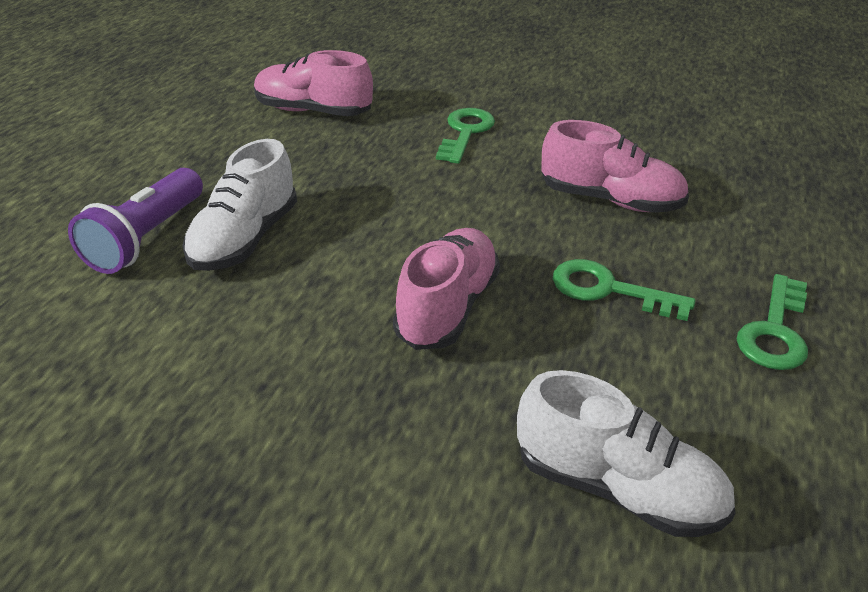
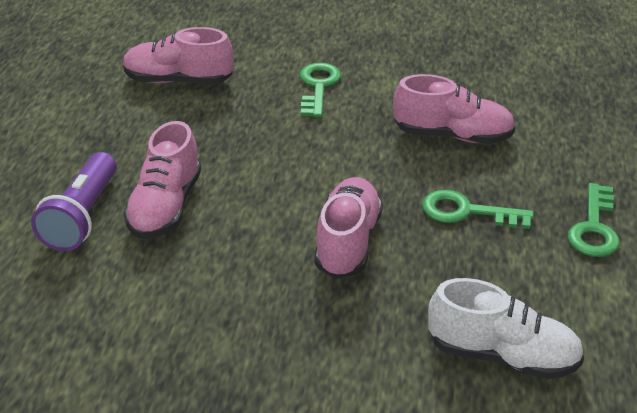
camera: 10 degrees left, 0 degrees up
white shoe [182,139,297,271] -> pink shoe [124,121,201,239]

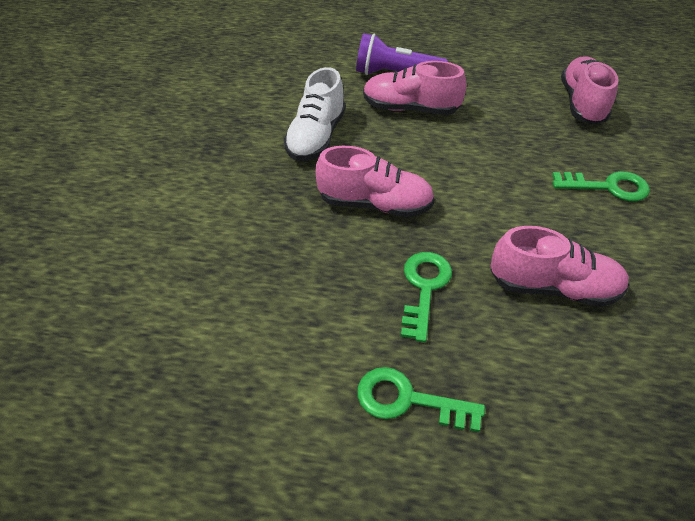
camera: 90 degrees right, 10 degrees up
pink shoe [393,74,515,144] -> pink shoe turned 90 degrees counterclockwise [490,226,629,307]
white shoe [428,278,584,379] -> white shoe moved to [284,67,346,161]

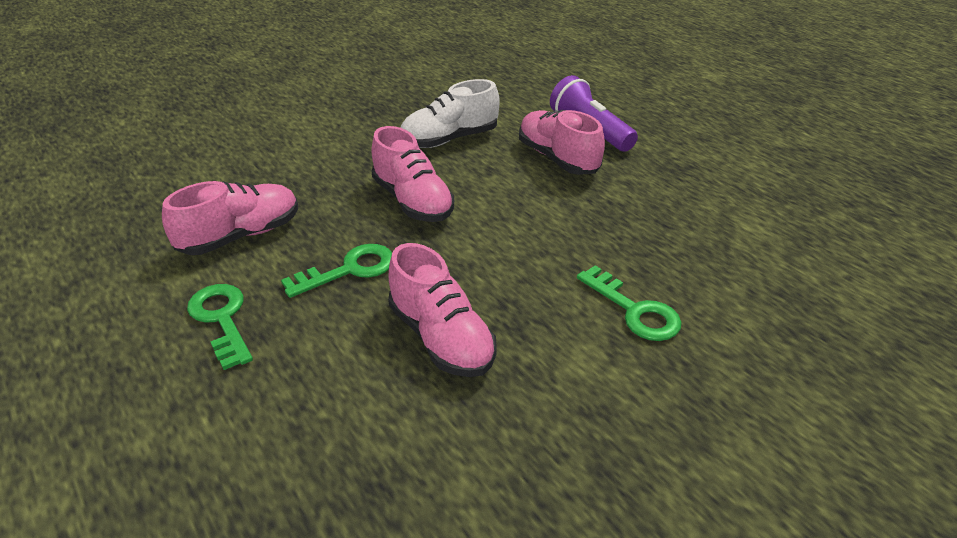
camera: 45 degrees right, 10 degrees down
pink shoe [561,56,619,125] -> pink shoe moved to [162,181,298,255]

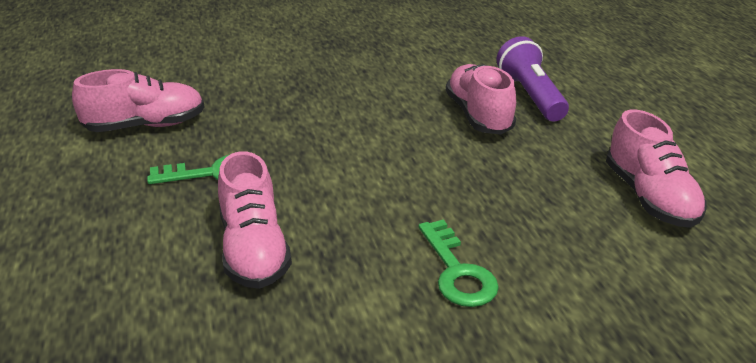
camera: 20 degrees right, 5 degrees down
green key [187,284,253,370] -> none
pink shoe [371,126,454,222] -> pink shoe moved to [606,109,707,228]
white shoe [401,79,500,148] -> none

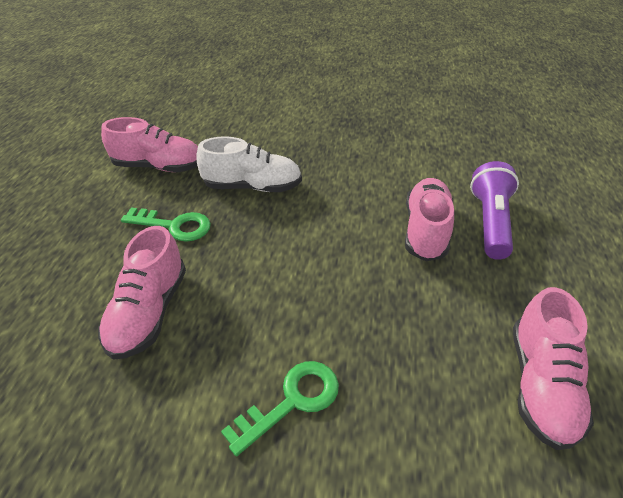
camera: 25 degrees right, 10 degrees up
green key [418,219,499,307] -> green key turned 135 degrees counterclockwise [221,361,339,456]
none -> white shoe [196,136,302,192]

